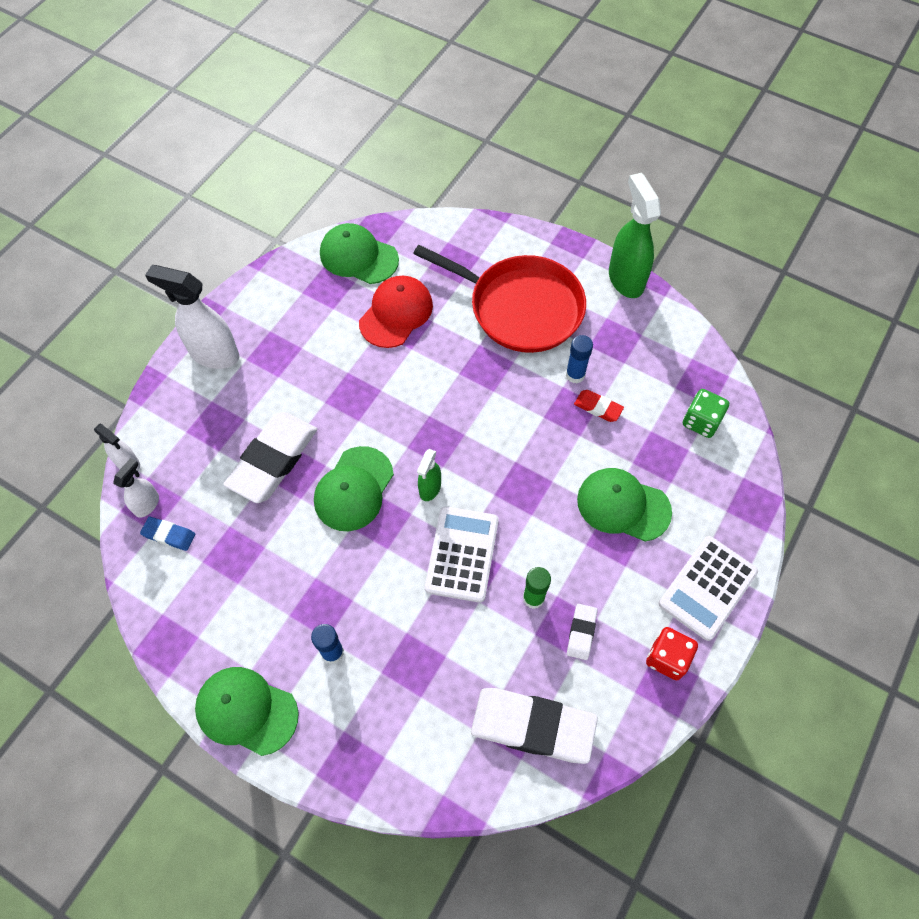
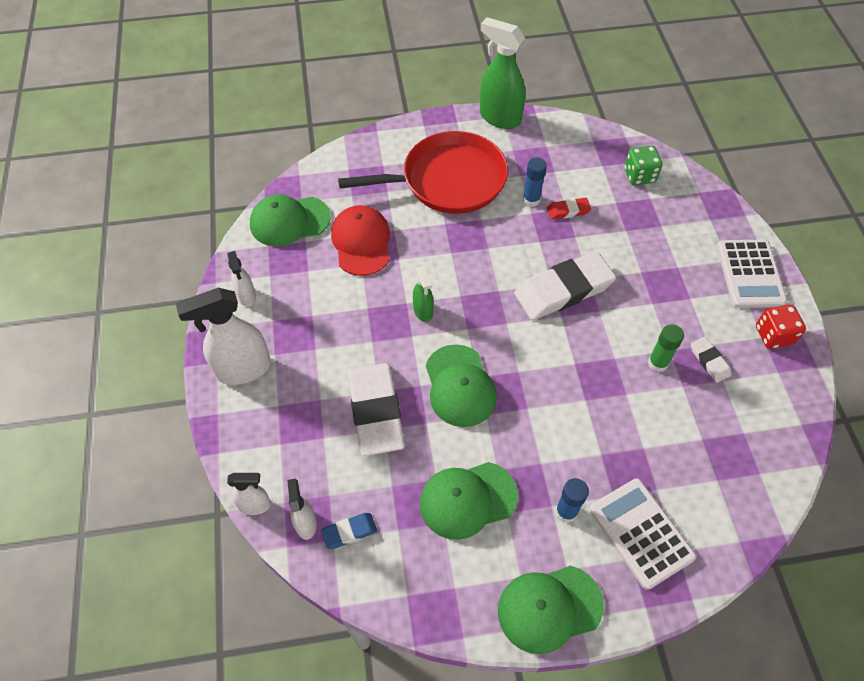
camera: 40 degrees left, 5 degrees down
green spray bottle [417,449,441,501] -> green spray bottle moved to [413,266,434,322]
white calculator [425,506,499,603] -> white calculator moved to [590,479,696,590]
white eraser [471,688,598,764] -> white eraser moved to [514,251,616,320]
green cap [577,468,672,542] -> green cap moved to [420,462,518,540]
none -> white spray bottle [227,251,256,307]

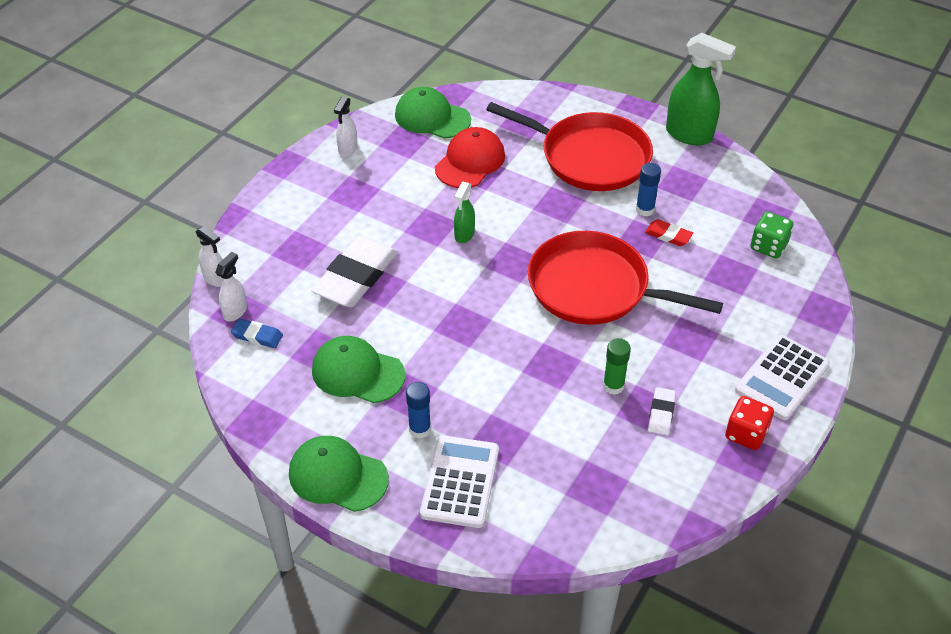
camera: 40 degrees right, 10 degrees down
white spray bottle [176,288,271,385] -> none
green cap [426,344,497,427] -> none
green spray bottle [480,17,526,129] -> green spray bottle turned 135 degrees clockwise [666,33,736,145]
white eraser [514,251,616,320] -> red pan [528,231,723,325]

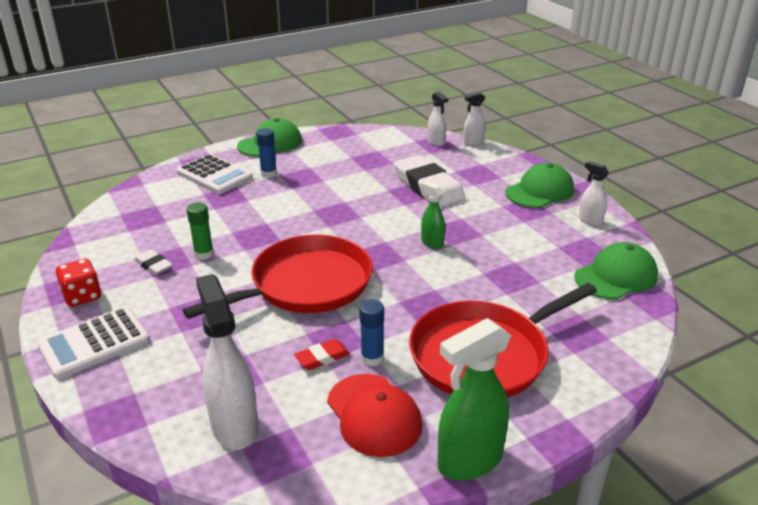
camera: 120 degrees right, 15 degrees down
blue eraser [231,319,283,348] -> none
green cap [312,336,405,403] -> green cap moved to [505,163,574,208]
red cap [435,127,505,188] -> red cap moved to [327,374,422,457]
white calculator [735,335,830,420] -> white calculator turned 105 degrees counterclockwise [37,307,150,379]
green dice [750,211,793,258] -> white spray bottle [196,274,258,450]

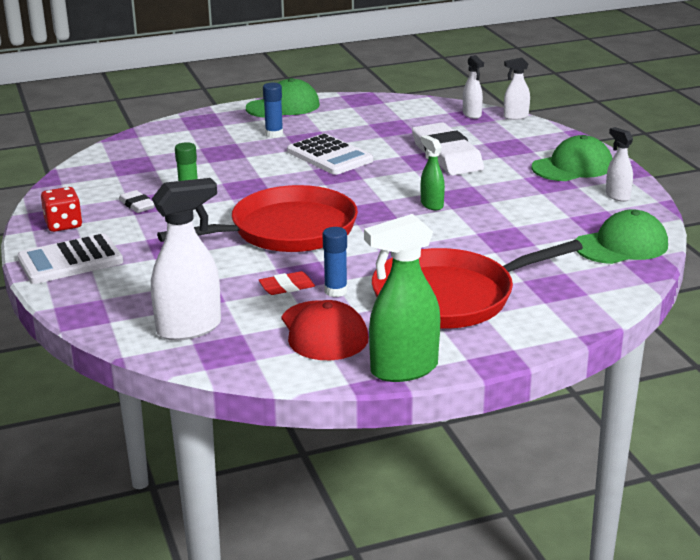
camera: 10 degrees right, 5 degrees down
white calculator [177,154,253,194] -> white calculator moved to [287,133,373,175]
white spray bottle [196,274,258,450] -> white spray bottle turned 75 degrees clockwise [151,178,221,341]

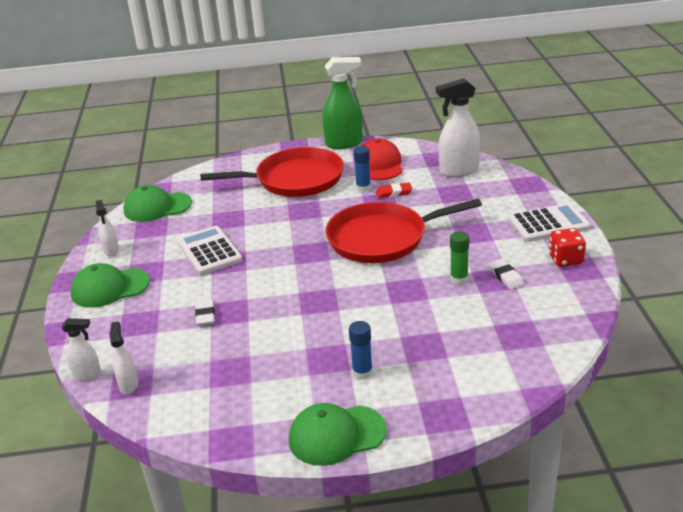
camera: 165 degrees left, 5 degrees up
white calculator [287,133,373,175] -> white calculator moved to [177,226,243,275]
white eraser [412,122,484,176] -> white eraser [195,299,215,326], size x0.46
green spray bottle [421,135,445,210] -> none

